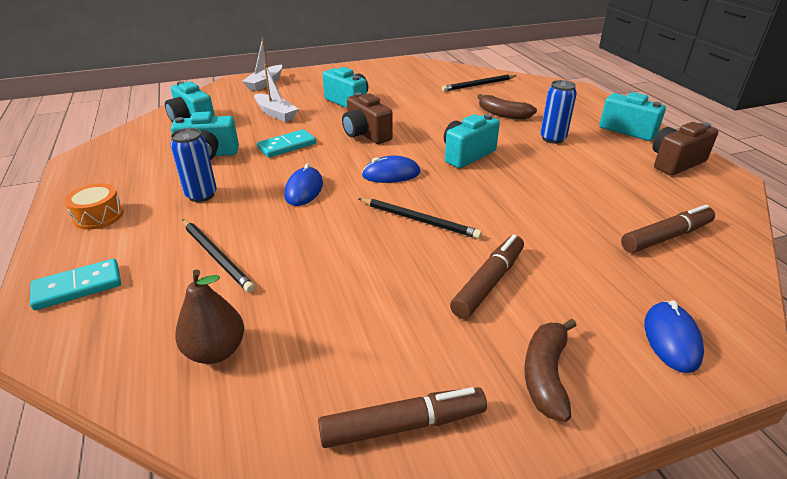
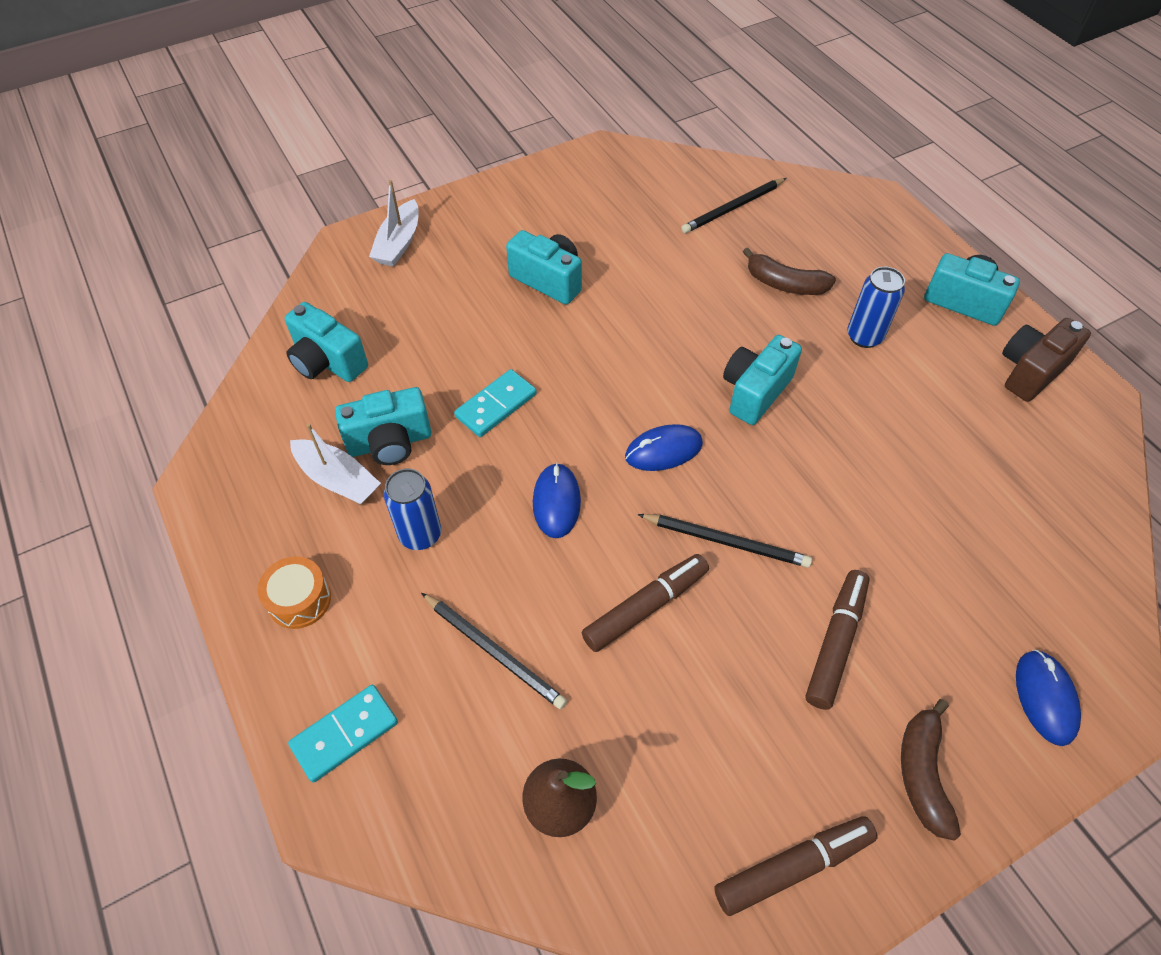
camera: 10 degrees left, 20 degrees up
white boat [254,64,298,122] -> white boat moved to [290,423,381,505]
brown camera [342,92,393,144] -> none
brown marker [621,205,715,253] -> brown marker moved to [582,554,709,652]

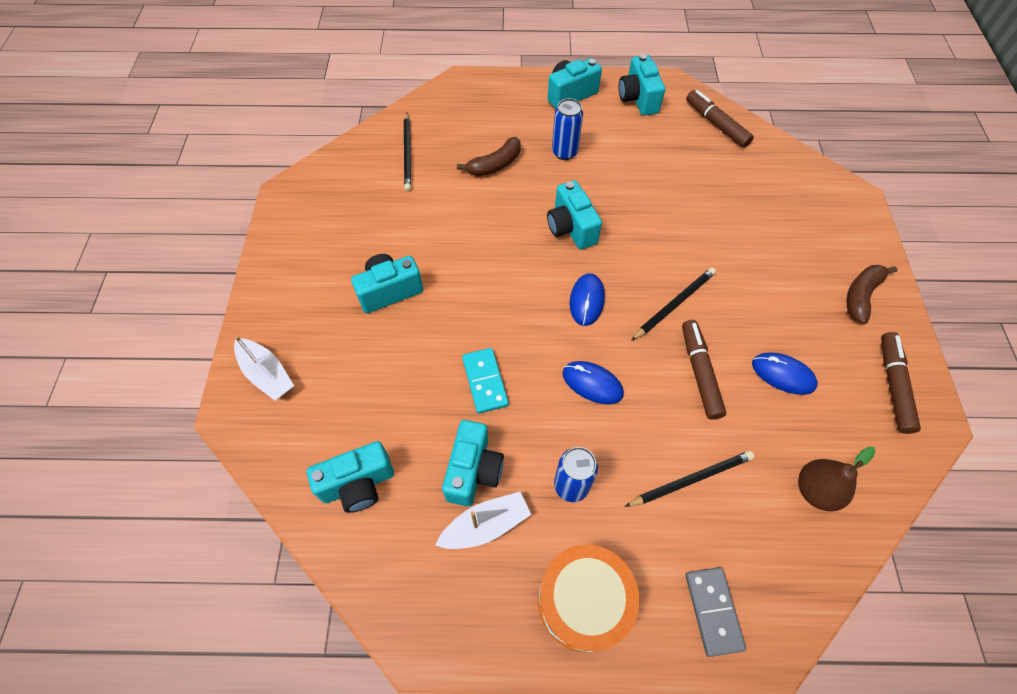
camera: 60 degrees left, 5 degrees up
orange drum [258,556,331,629] -> orange drum [538,544,640,652], size x1.72
turquoise domino [288,685,398,783] -> grey domino [685,567,746,657]
brown marker [805,570,870,710] -> brown marker moved to [686,90,754,148]
brown banana [901,699,961,841] -> brown banana turned 90 degrees clockwise [847,265,897,324]
brown camera [1002,318,1091,402] -> turquoise camera [619,54,665,116]
blue mouse [1016,650,1081,746] -> blue mouse moved to [752,353,818,395]

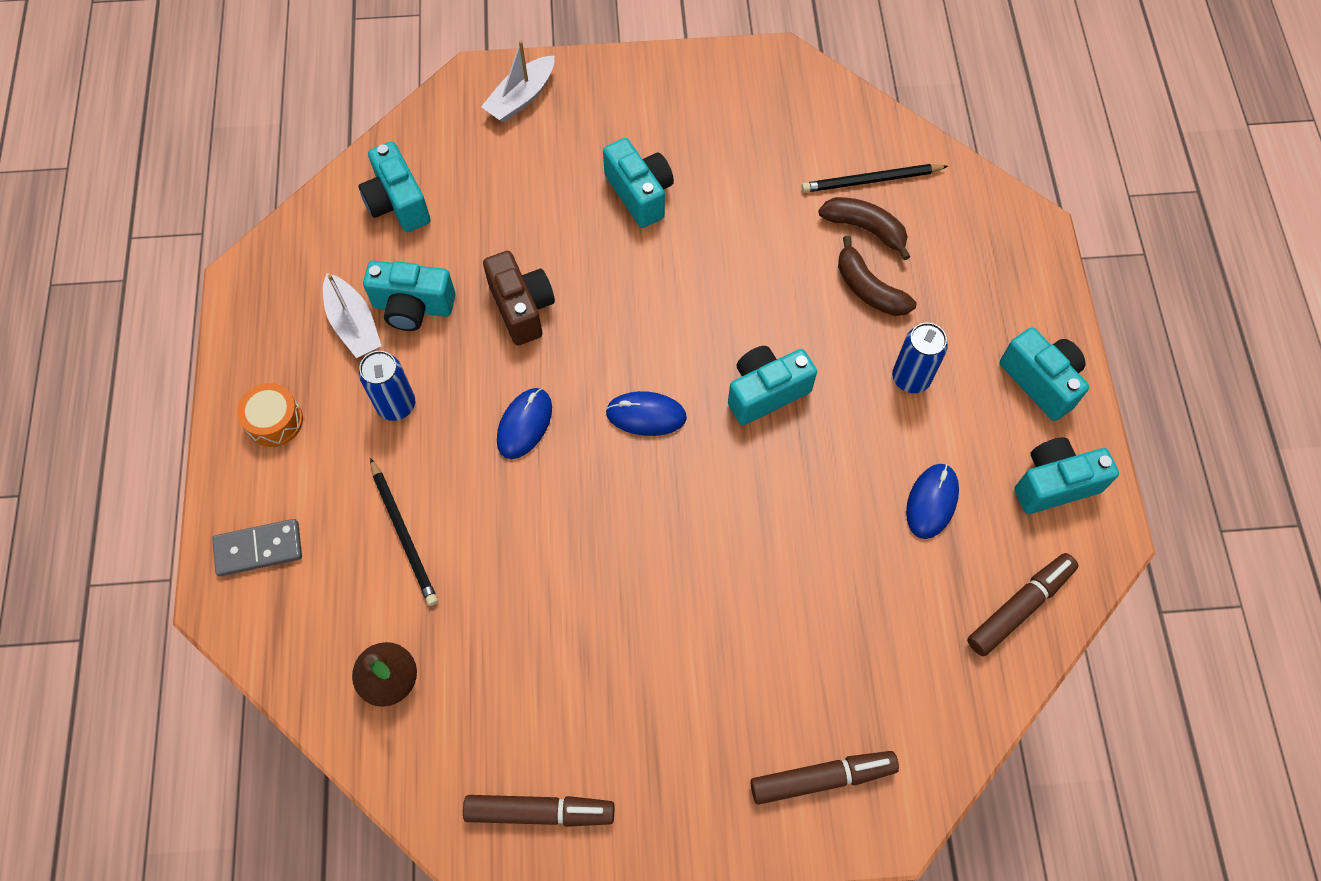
camera: 85 degrees right, 5 degrees up
turquoise domino [462,348,509,414] -> brown camera [483,251,555,346]
orange drum [538,544,640,652] -> orange drum [237,383,303,447], size x0.58
black pencil [631,268,716,341] -> none
brown marker [682,320,726,420] -> brown marker moved to [750,751,899,805]
blue mouse [752,353,818,395] -> blue mouse moved to [906,464,959,539]
brown banana [847,265,897,324] -> brown banana moved to [818,197,911,260]

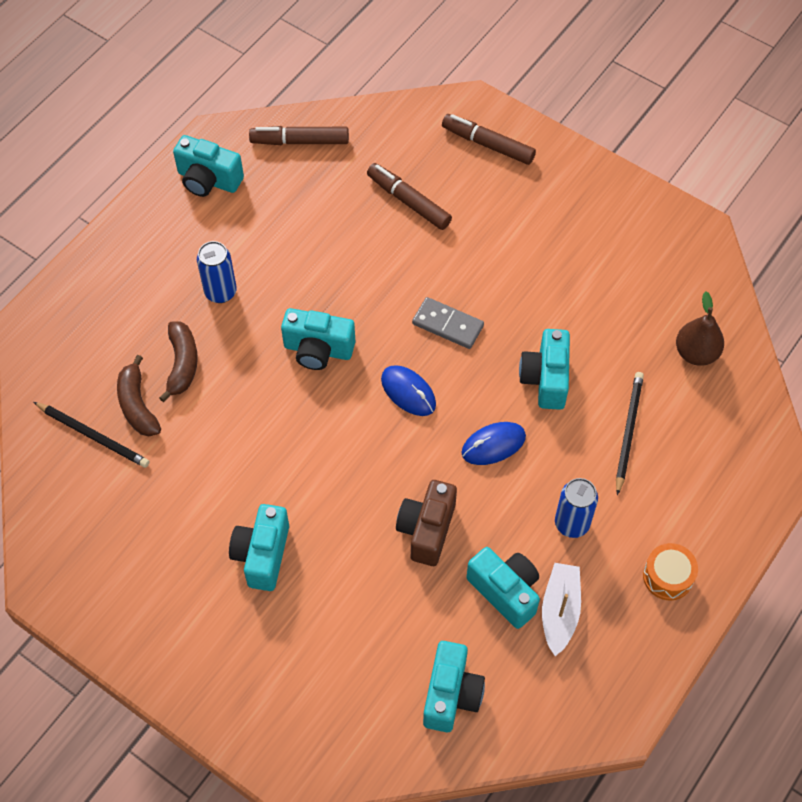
camera: 140 degrees left, 5 degrees down
grey domino [212,519,302,576] -> grey domino moved to [412,297,484,349]
brown marker [463,795,614,827] -> brown marker moved to [367,163,452,230]
white boat [481,41,555,122] -> none
blue mouse [906,464,959,539] -> none
turquoise camera [1000,327,1089,421] -> turquoise camera moved to [519,329,570,410]

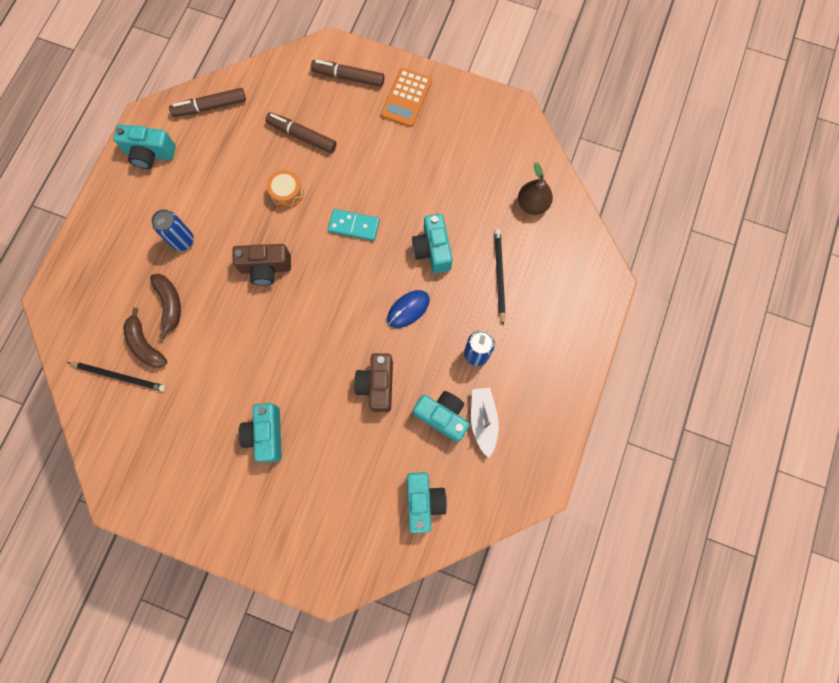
camera: 15 degrees left, 15 degrees up
turquoise camera [281,308,355,370] -> brown camera [232,244,291,286]
blue mouse [381,365,436,416] -> none
grey domino [412,297,484,349] -> turquoise domino [328,209,380,241]
orange drum [643,543,698,600] -> orange drum moved to [266,170,304,209]
none -> orange calculator [381,68,432,127]

